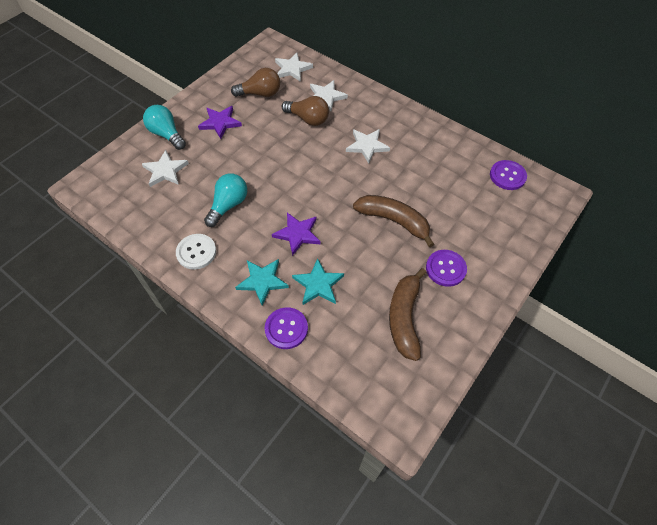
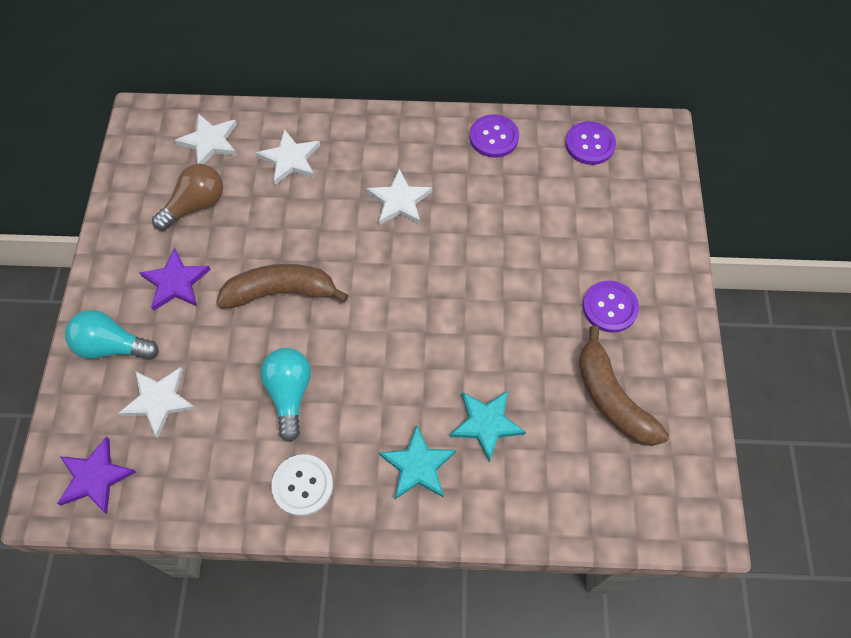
camera: 35 degrees left, 5 degrees up
purple button [265,307,308,349] -> purple button moved to [470,114,519,158]
purple star [272,213,321,256] -> purple star moved to [57,436,136,514]
brown light bulb [282,96,329,126] -> none
brown banana [353,195,434,247] -> brown banana moved to [216,264,349,309]

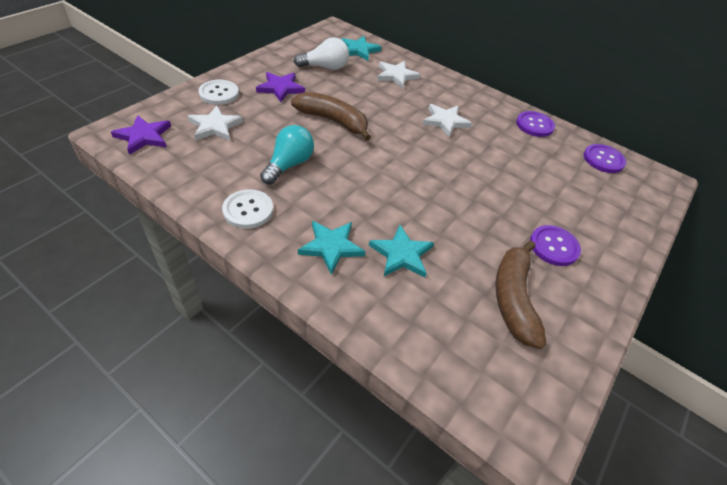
camera: 30 degrees right, 15 degrees down
turquoise light bulb [65,310,159,360] -> white button [198,80,239,105]
brown light bulb [152,164,223,231] -> white light bulb [294,37,349,70]
white star [175,113,237,164] -> turquoise star [341,36,381,61]

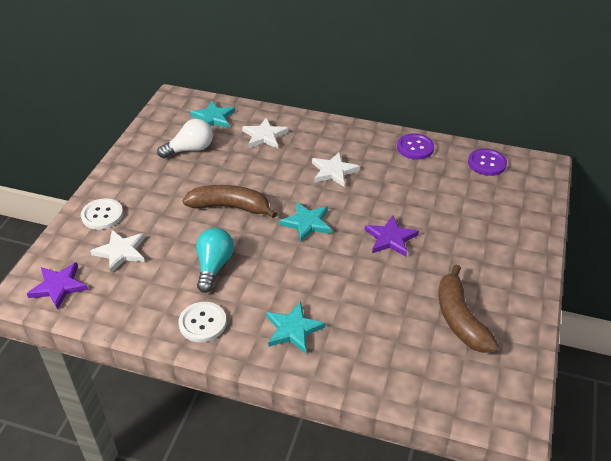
camera: 15 degrees left, 5 degrees down
purple star [256,72,305,102] -> purple star moved to [365,216,419,257]
turquoise star [369,225,434,277] -> turquoise star moved to [279,202,331,242]
purple button [530,225,581,266] -> none

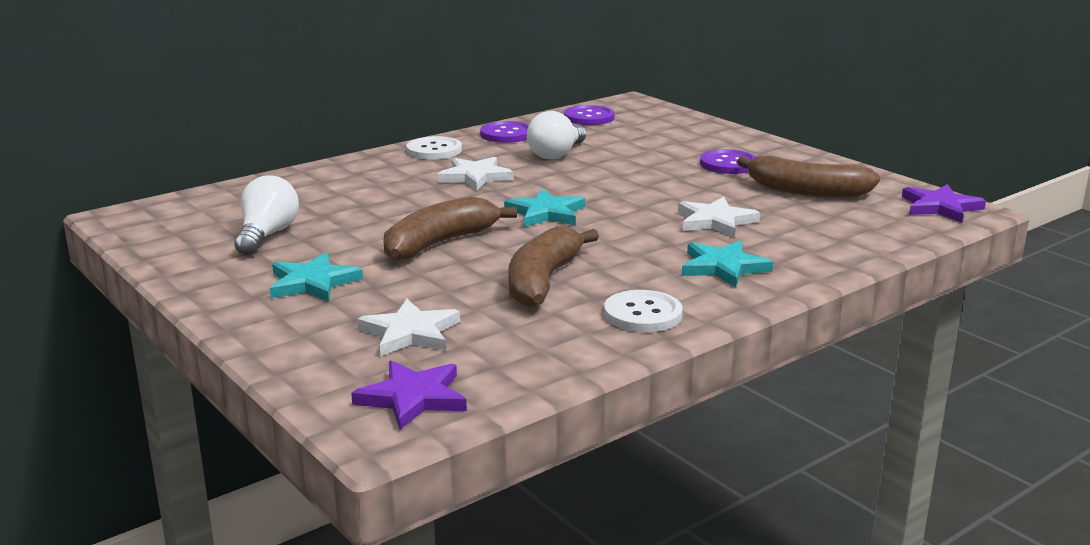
camera: 55 degrees left, 20 degrees down
white button [81,198,123,230] -> white button moved to [406,136,462,160]
turquoise star [190,100,235,128] -> turquoise star moved to [270,253,363,302]
turquoise light bulb [196,228,234,293] -> brown banana [508,226,599,308]
white star [242,118,288,149] -> white star moved to [678,197,760,237]
purple star [365,216,419,257] -> purple star moved to [902,184,986,223]
none -> white light bulb [527,111,586,159]
none -> purple button [700,149,756,174]

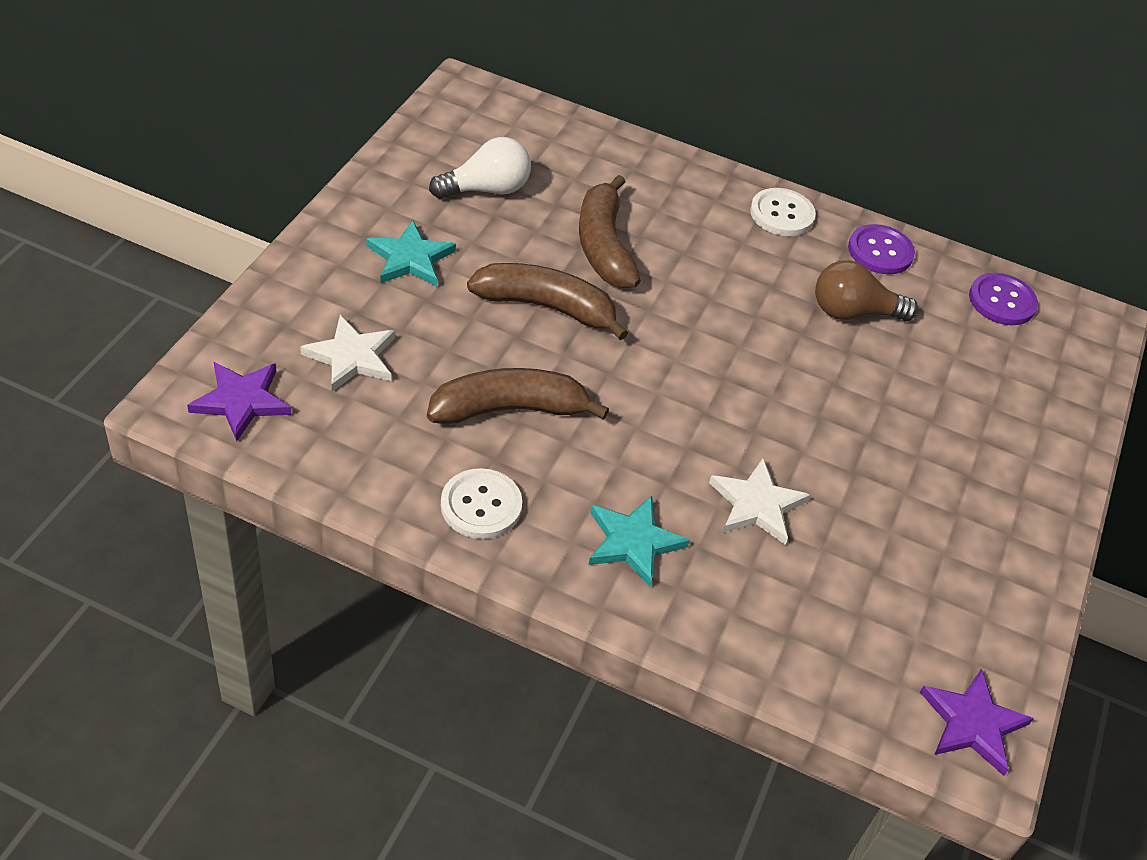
camera: 55 degrees right, 25 degrees up
white star [437,157,514,191] -> none
turquoise star [504,189,585,227] -> none
white light bulb [527,111,586,159] -> brown light bulb [815,260,918,321]
purple button [700,149,756,174] -> none
brown banana [737,156,880,198] -> brown banana moved to [579,175,641,288]

